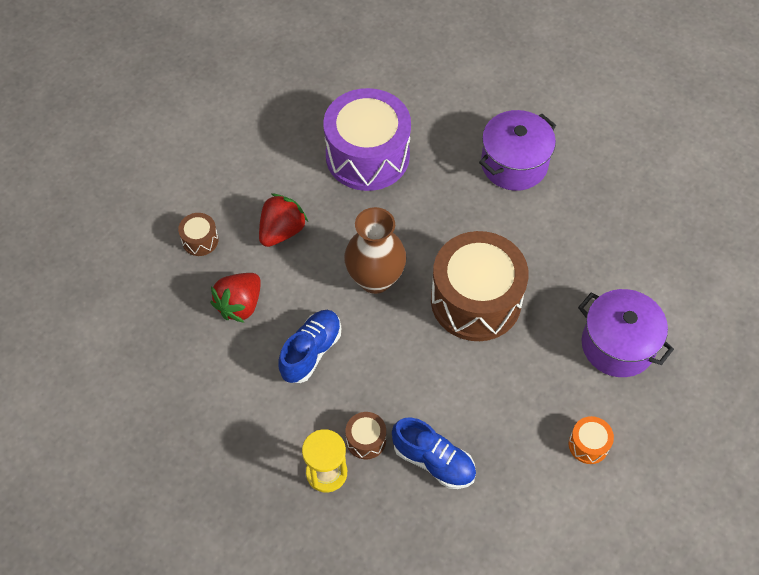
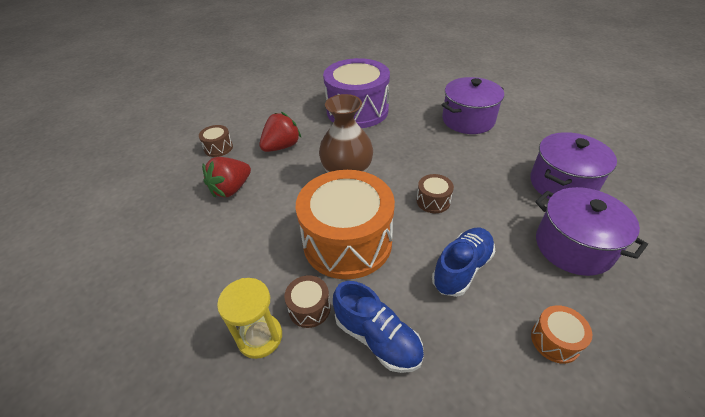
camera: 10 degrees right, 15 degrees down
blue shoe [279,310,341,383] -> blue shoe moved to [432,228,495,297]
brown drum [431,231,529,341] -> brown drum [416,174,454,213], size x0.41
none -> orange drum [296,170,395,279]
none -> purple pot [530,132,617,199]

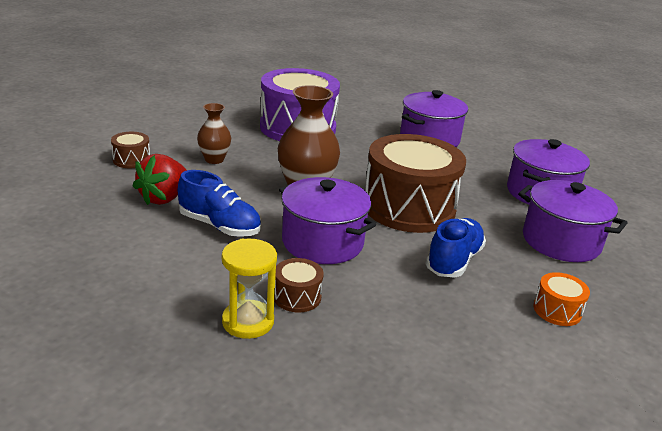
camera: 15 degrees left, 15 degrees down
red strawberry [259,112,301,152] -> brown vase [197,103,231,164]
orange drum [296,170,395,279] -> purple pot [279,177,376,264]
blue shoe [333,281,424,373] -> blue shoe moved to [178,170,261,237]
brown drum [416,174,454,213] -> brown drum [365,134,466,233], size x2.43

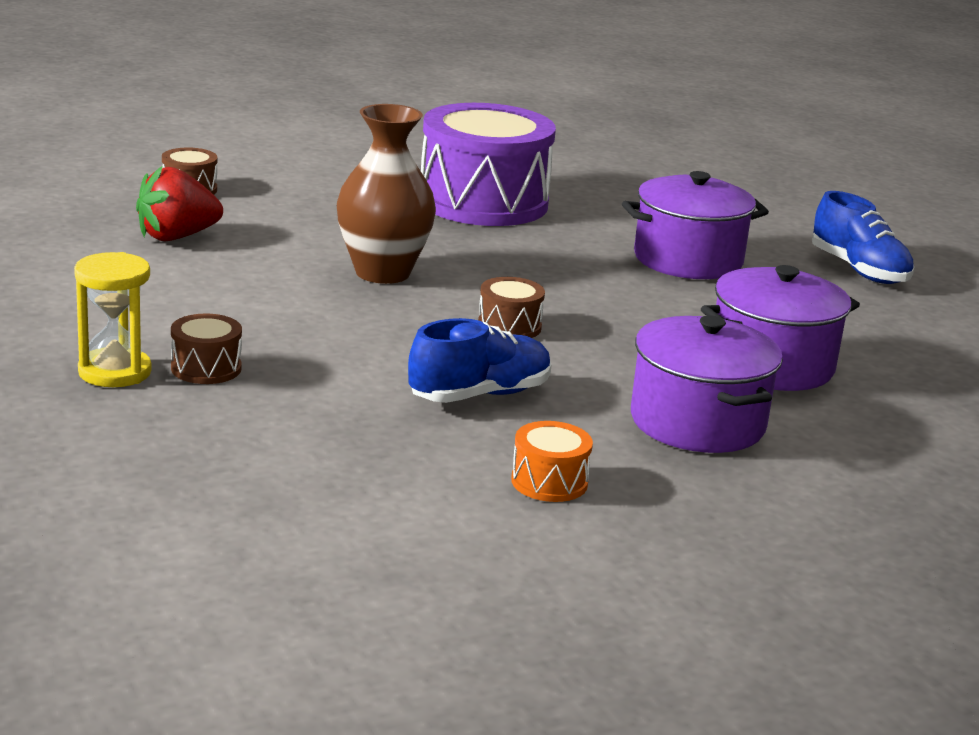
camera: 30 degrees right, 5 degrees down
blue shoe [178,170,261,237] -> blue shoe moved to [812,191,914,284]
brown vase [197,103,231,164] -> none
purple pot [279,177,376,264] -> none
brown drum [365,134,466,233] -> brown drum [478,277,545,338], size x0.41

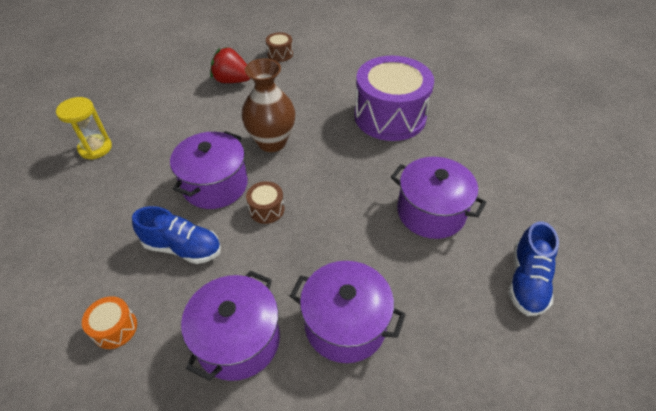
camera: 50 degrees right, 25 degrees up
brown drum [171,314,242,384] -> none
none -> purple pot [170,131,248,209]

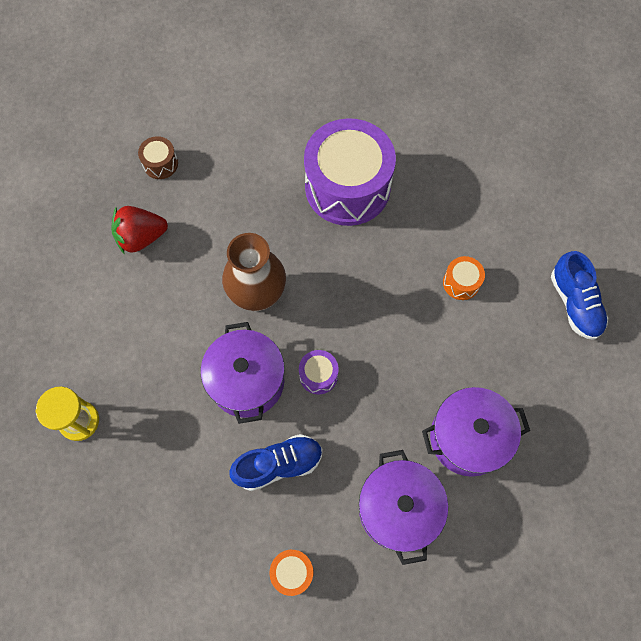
camera: 35 degrees left, 20 degrees up
brown drum [246,181,284,224] -> purple drum [299,350,339,394]
purple pot [391,157,487,239] -> orange drum [443,256,485,300]

